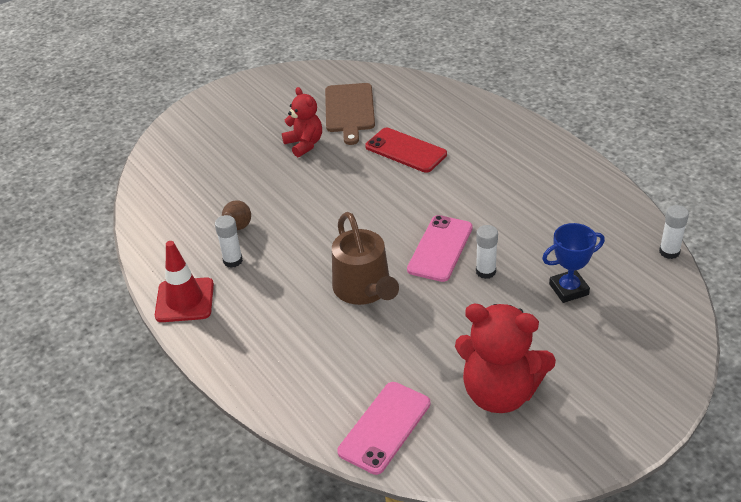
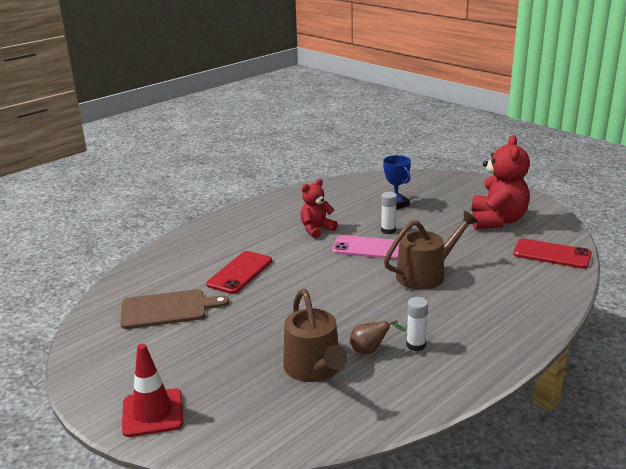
camera: 100 degrees left, 15 degrees down
red traffic cone [155,241,214,322] -> red traffic cone moved to [122,344,183,437]
red teddy bear [282,87,322,157] -> red teddy bear moved to [300,179,338,238]
pink phone [337,382,430,475] -> red phone [513,238,592,269]
white glue stick [659,205,689,259] -> none
none -> brown watering can [283,289,348,382]

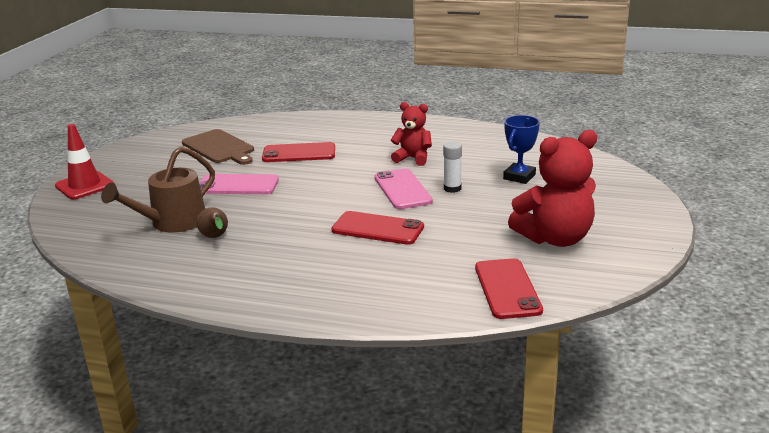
camera: 60 degrees right, 0 degrees up
brown watering can [384,211,478,290] -> red phone [331,211,424,245]
white glue stick [407,297,428,351] -> none
none -> pink phone [199,174,279,194]

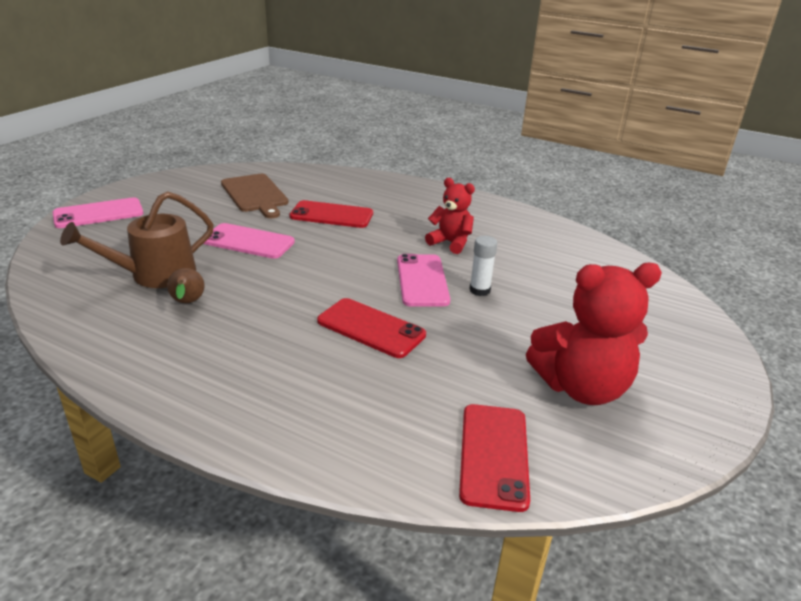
camera: 10 degrees right, 5 degrees up
red traffic cone [55,124,114,199] -> pink phone [53,197,144,228]
blue trophy [503,115,540,184] -> none

